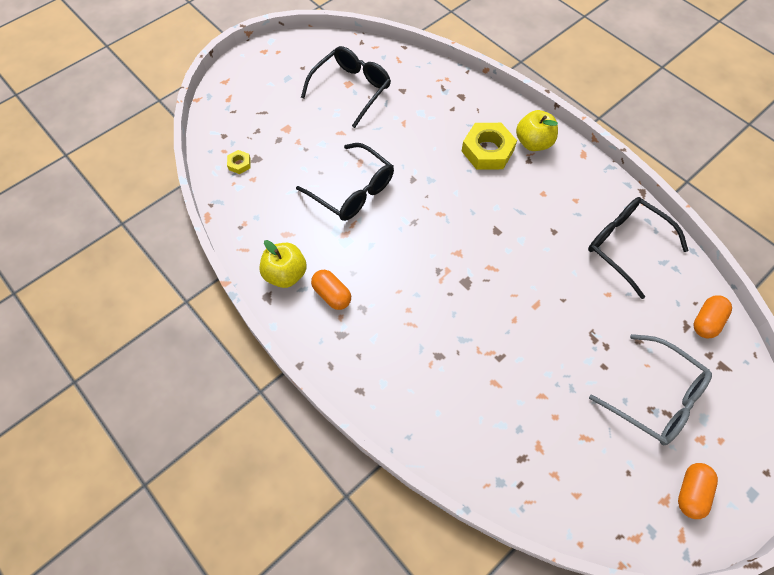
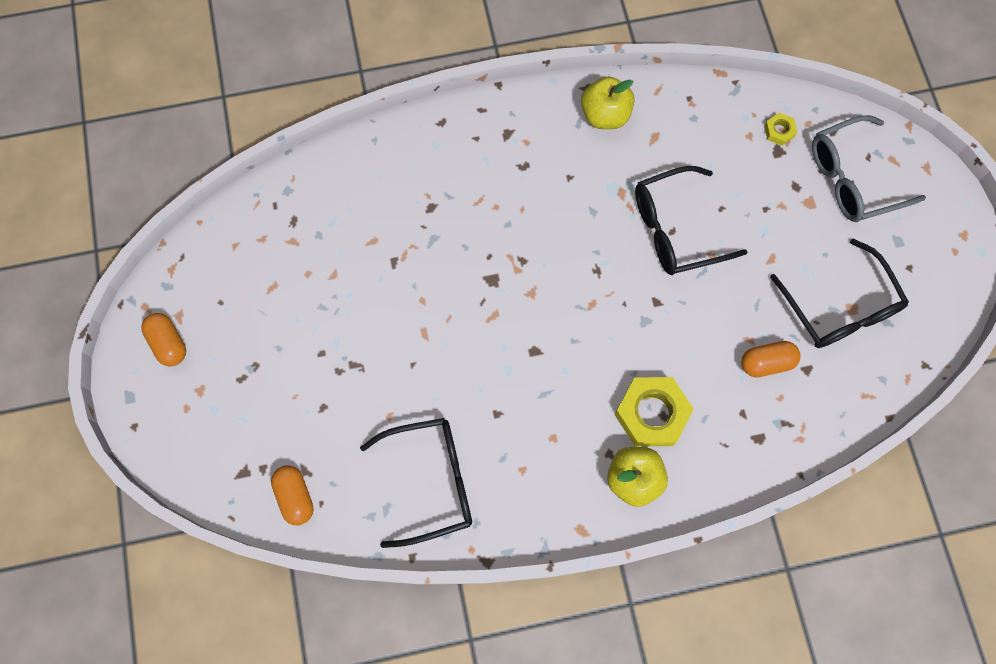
camera: 120 degrees right, 10 degrees up
orange capsule [311,270,351,310] -> orange capsule moved to [741,341,801,377]
grey glasses [589,334,712,446] -> grey glasses moved to [812,115,926,222]

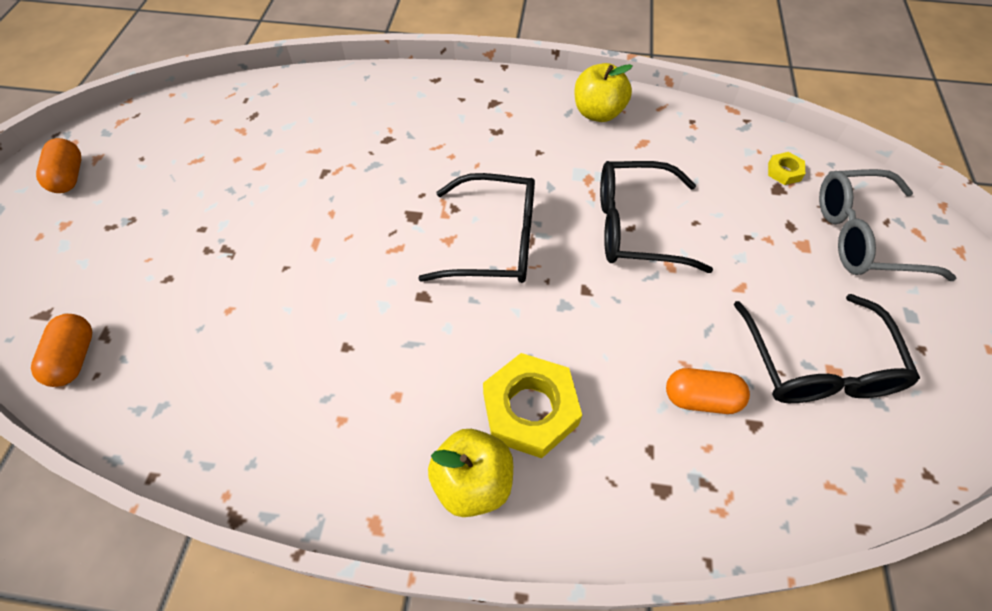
camera: 20 degrees right, 15 degrees down
black glasses [360,418,472,548] -> black glasses moved to [418,173,535,283]

